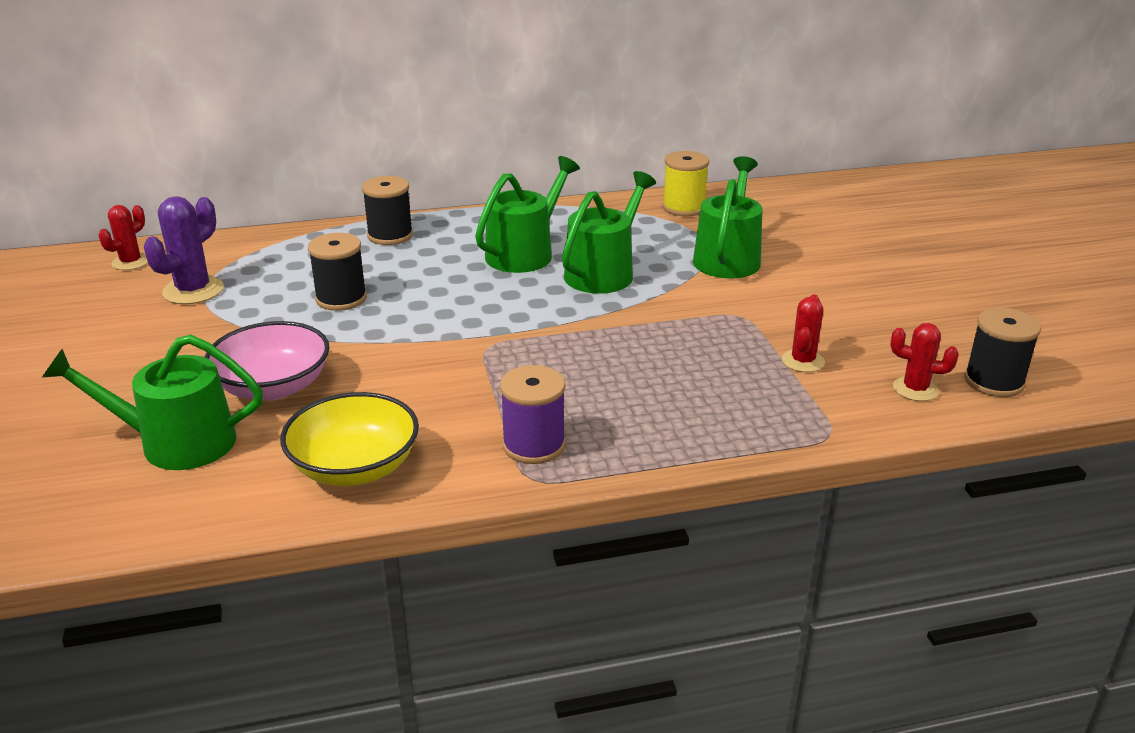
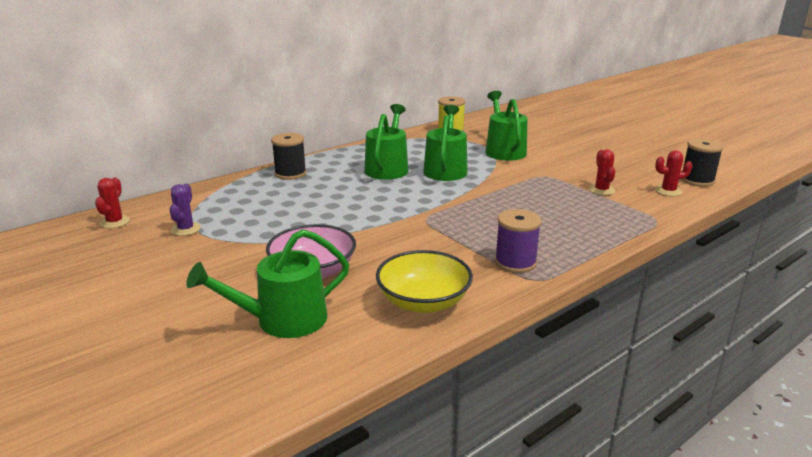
camera: 25 degrees left, 5 degrees down
purple cactus [144,196,224,304] -> purple cactus [169,184,201,236], size x0.64
black spool [308,233,367,311] -> none

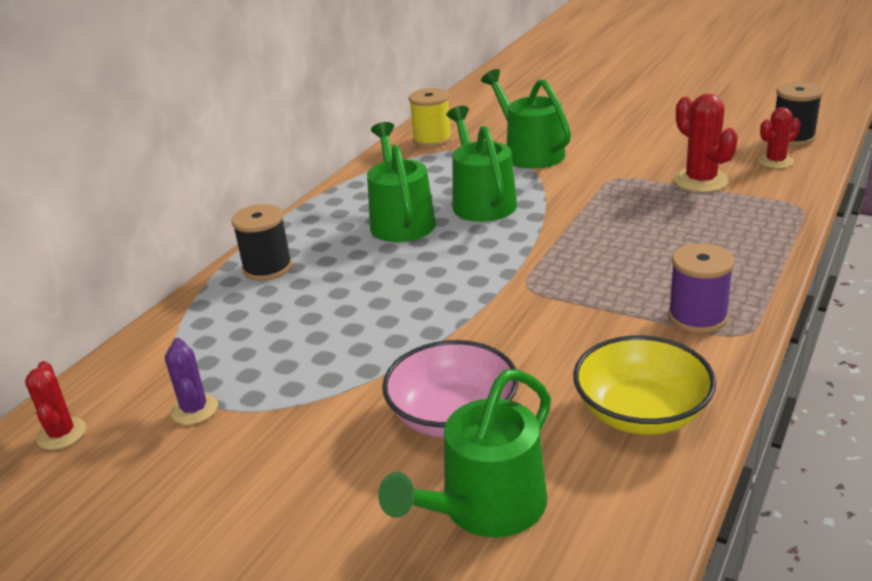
camera: 20 degrees left, 5 degrees up
red cactus [589,149,615,195] -> red cactus [674,94,738,192], size x1.55

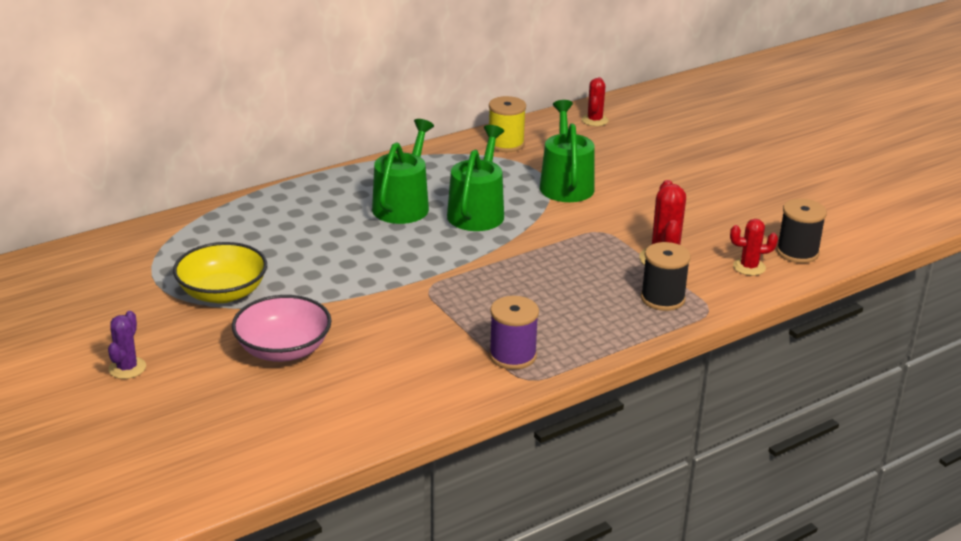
camera: 25 degrees right, 0 degrees up
red cactus [25,361,86,450] -> red cactus moved to [582,77,608,126]
purple cactus [165,338,218,425] -> purple cactus moved to [108,311,146,379]
black spool [231,204,292,281] -> black spool moved to [641,242,691,311]
green watering can [378,369,551,538] -> none
yellow bowl [573,335,716,435] -> yellow bowl moved to [173,242,267,303]

